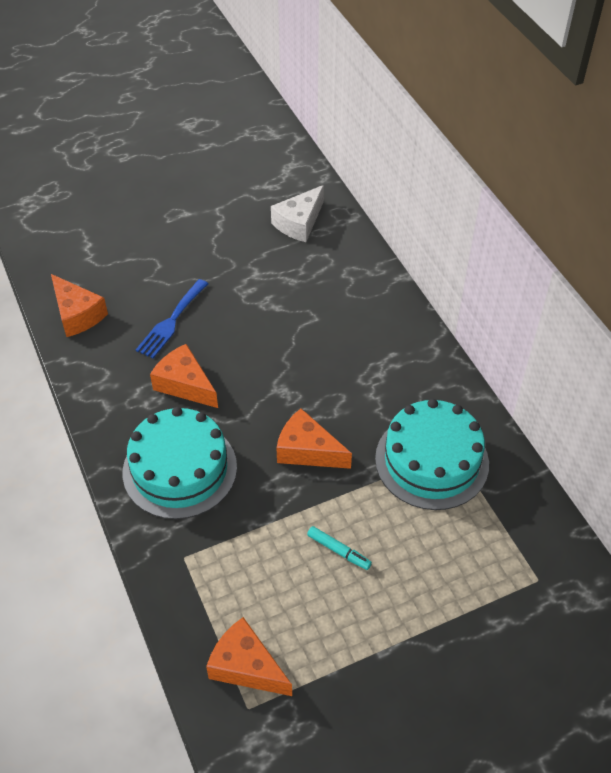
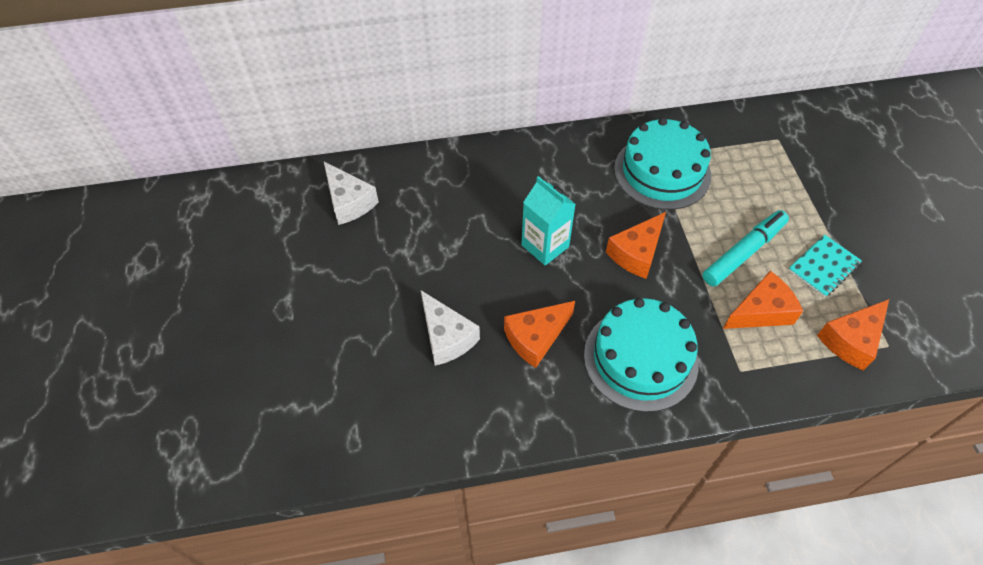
camera: 75 degrees left, 5 degrees up
orange cheese [51,274,108,337] -> orange cheese moved to [723,271,803,329]
blue fork [136,279,208,358] -> white cheese [421,290,480,366]
turquoise marker [307,526,372,570] -> turquoise marker [702,210,789,286], size x1.91
none -> turquoise carton [521,176,576,266]
none -> turquoise notebook [788,235,862,298]

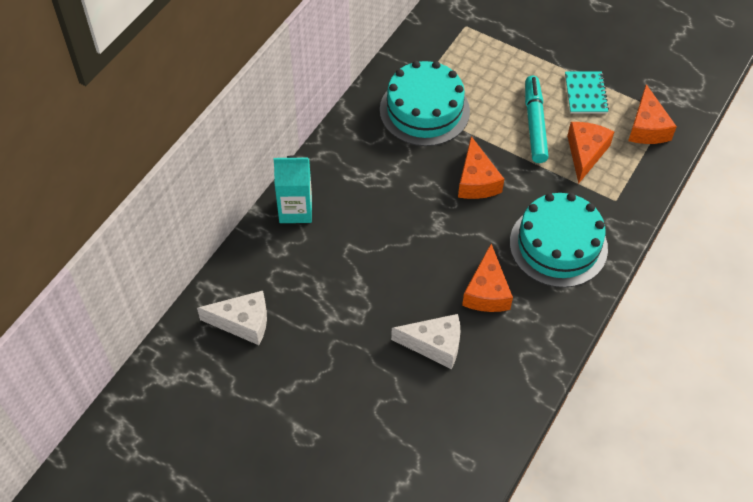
camera: 50 degrees left, 0 degrees up
turquoise carton [521,176,576,266] -> turquoise carton moved to [274,156,312,223]

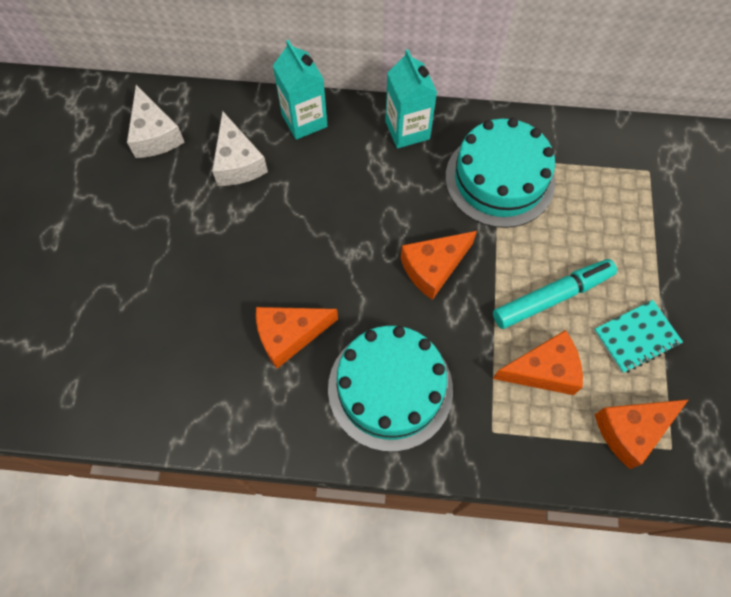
camera: 65 degrees right, 10 degrees up
white cheese [391,314,461,369] -> white cheese moved to [212,111,268,186]
none -> turquoise carton [385,49,437,148]

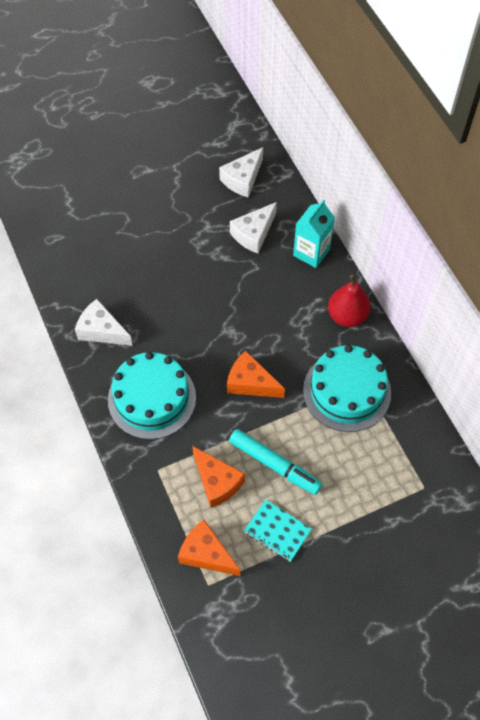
camera: 60 degrees right, 5 degrees down
orange cheese [256,307,338,369] -> none
turquoise carton [385,49,437,148] -> red pear [328,275,371,327]
none -> white cheese [75,299,133,346]

